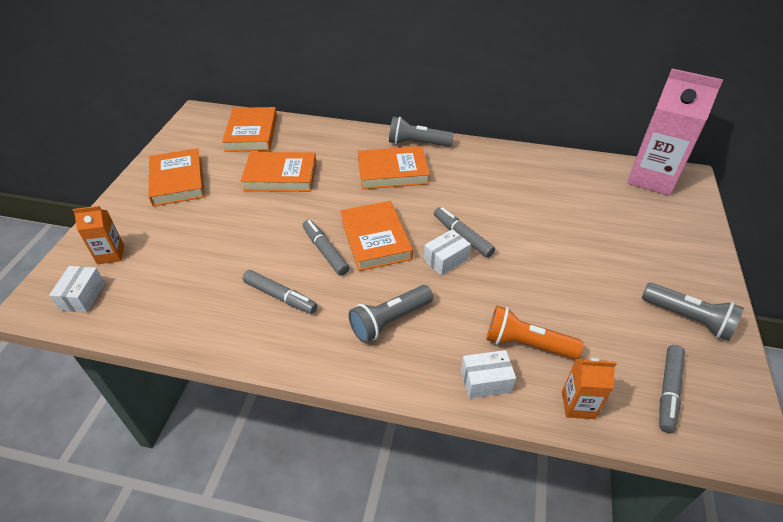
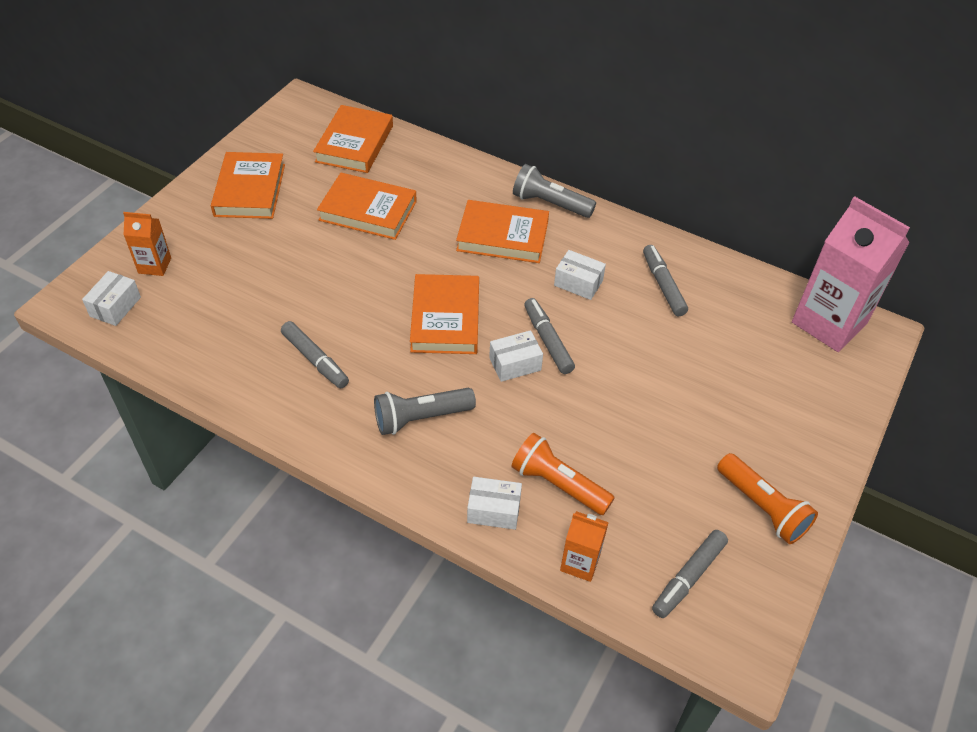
camera: 15 degrees right, 5 degrees up
grey marker [303,220,349,276] -> grey marker moved to [643,245,688,316]
grey flashlight [642,282,744,341] -> orange flashlight [717,453,818,544]
none -> white box [554,250,606,300]

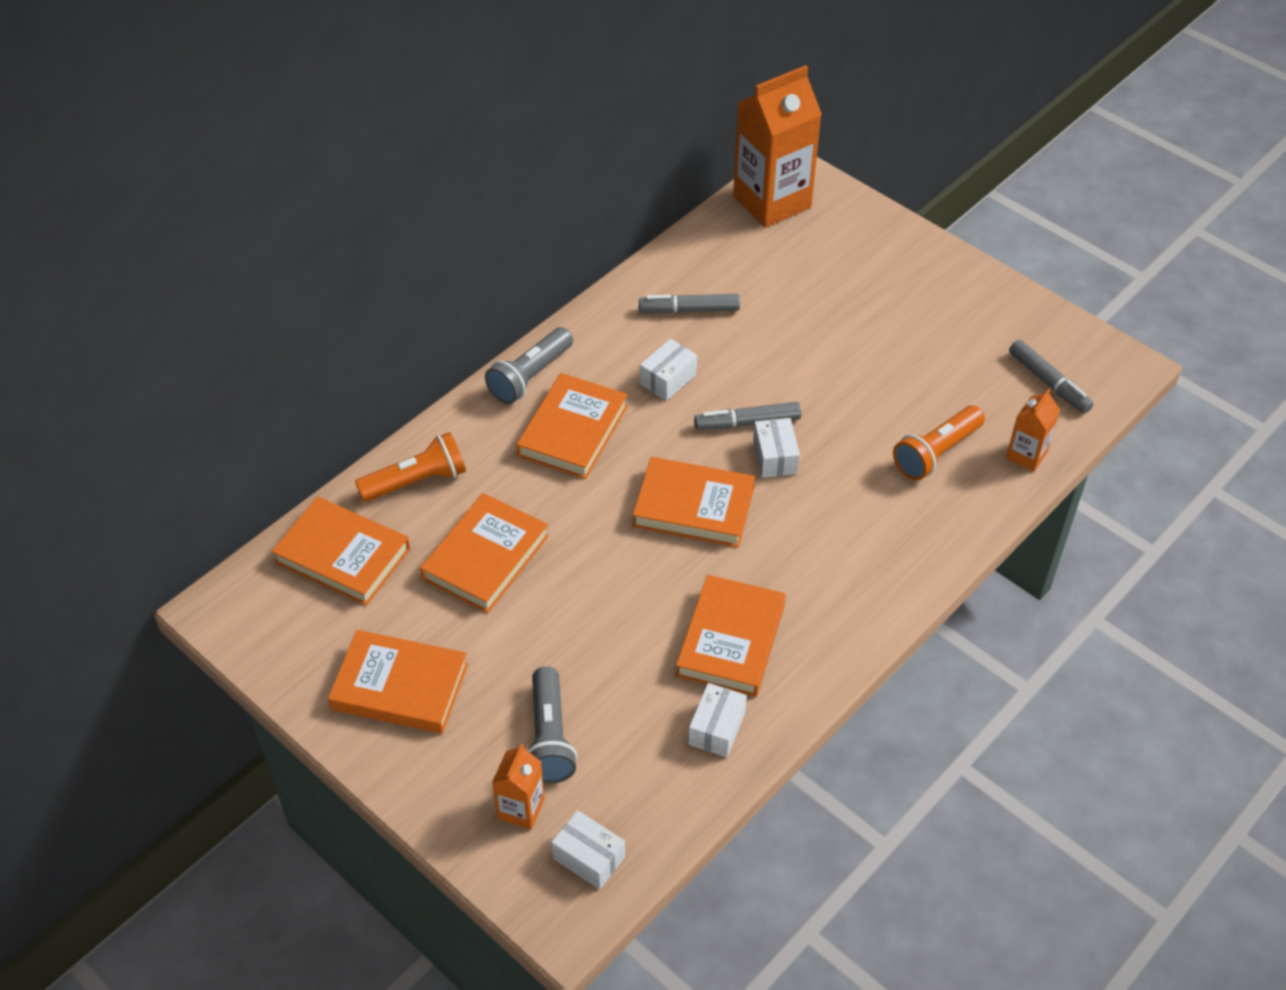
camera: 75 degrees left, 0 degrees up
grey marker [281,321,349,389] -> orange book [676,574,786,697]
grey flashlight [374,388,476,435] -> grey flashlight moved to [527,666,577,784]
white box [467,477,522,530] -> white box moved to [688,683,747,757]
orange flashlight [717,453,818,544] -> orange flashlight moved to [355,432,466,502]
pink carton [792,196,910,352] -> orange carton [733,65,822,228]

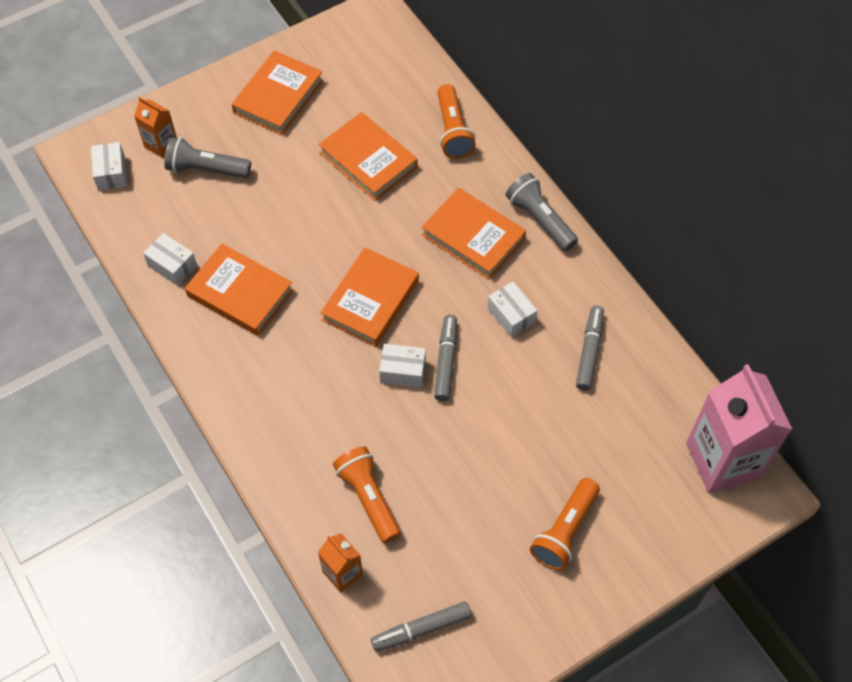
camera: 105 degrees right, 10 degrees up
orange book [272,497,410,606] -> none
white box [551,810,625,889] -> white box turned 60 degrees counterclockwise [91,142,127,191]
orange carton [733,65,822,228] -> pink carton [686,364,792,493]
none -> orange flashlight [530,478,600,570]

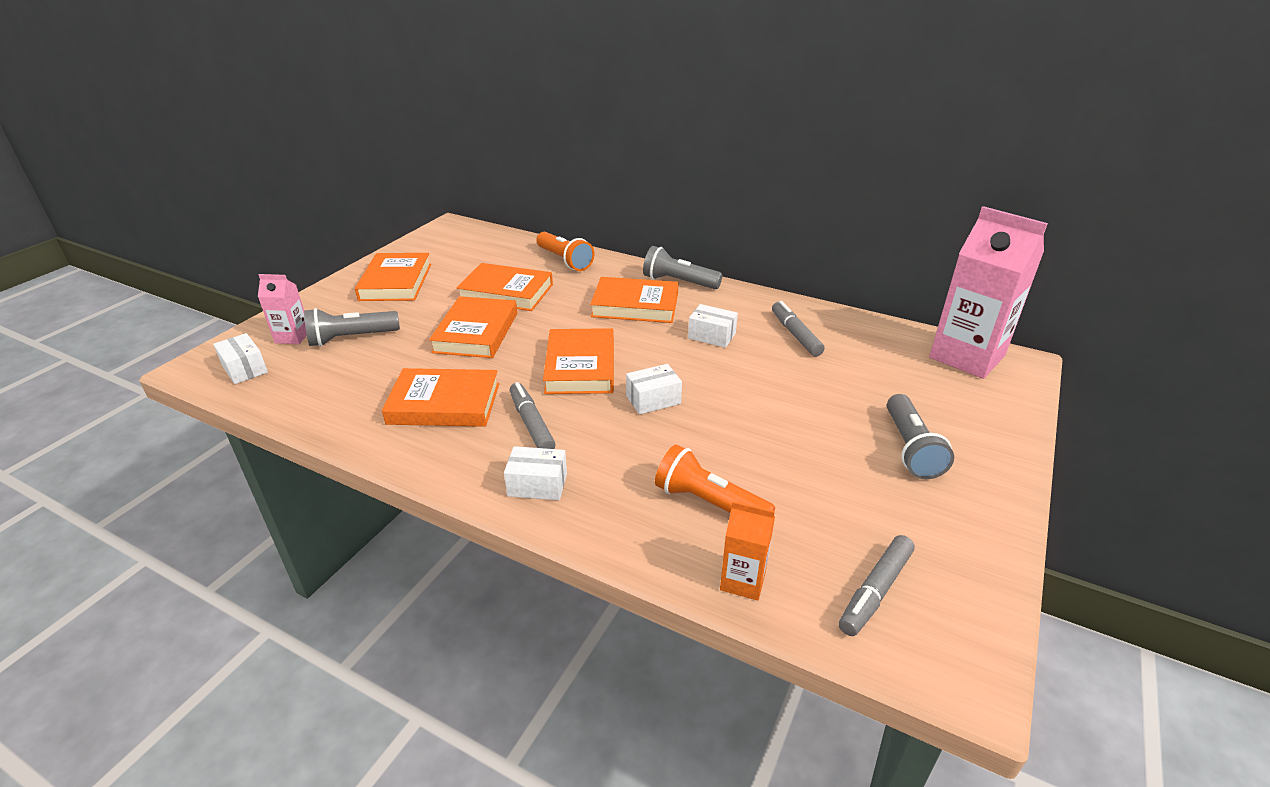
camera: 30 degrees left, 25 degrees down
orange carton [134,97,177,158] -> pink carton [258,274,307,344]
white box [143,233,197,286] -> white box moved to [504,446,567,500]
grey marker [434,315,457,401] -> grey marker moved to [509,382,556,449]
orange flashlight [530,478,600,570] -> grey flashlight [887,394,954,479]
none -> orange book [429,296,517,358]

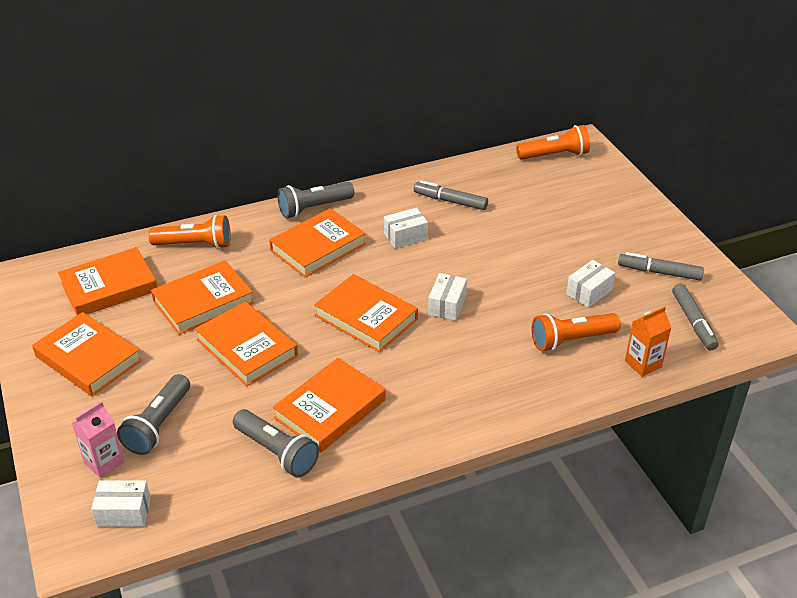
camera: 50 degrees left, 5 degrees up
white box [504,446,567,500] -> white box moved to [566,260,615,308]
grey marker [509,382,556,449] -> grey marker moved to [618,252,704,280]
grey flashlight [887,394,954,479] -> grey flashlight moved to [233,409,319,478]
pink carton [929,206,1048,379] -> orange flashlight [516,125,590,160]
none -> orange book [58,247,157,315]

